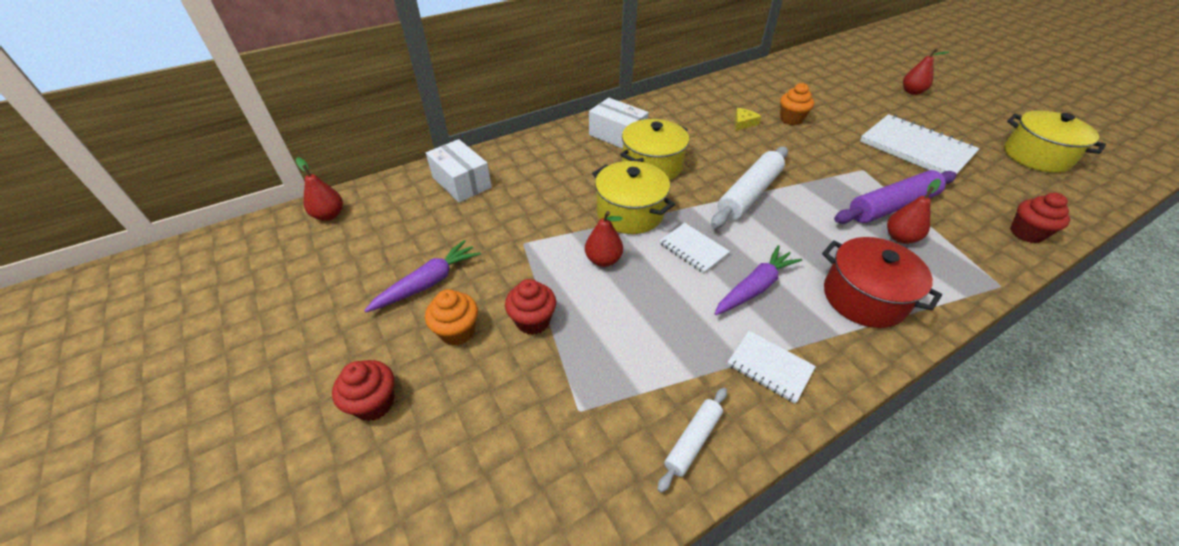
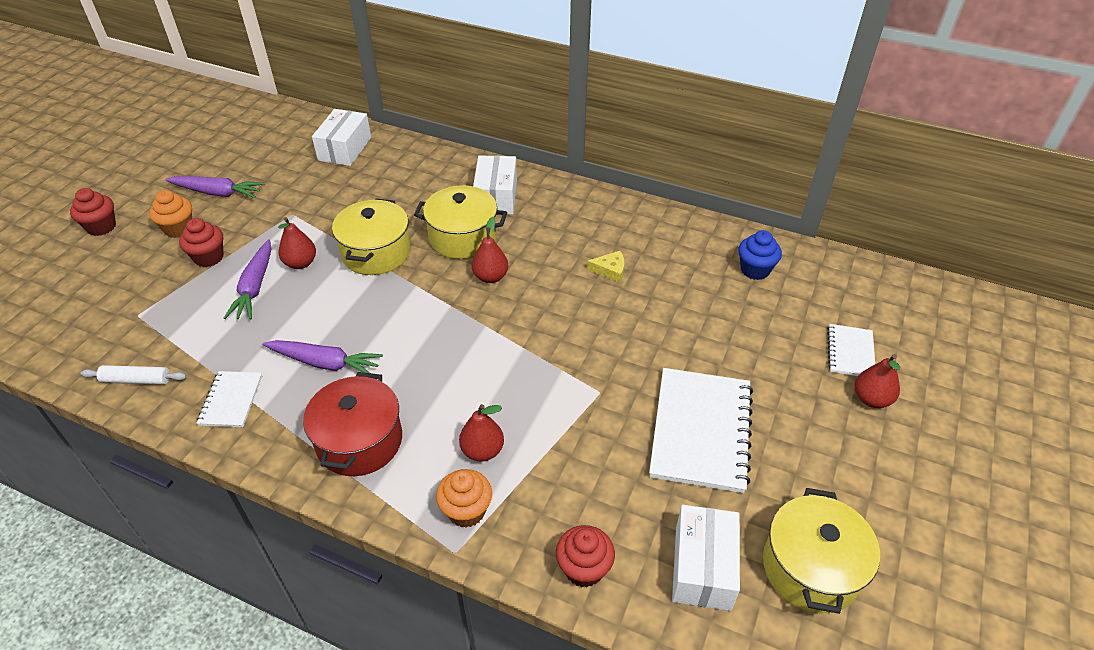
camera: 55 degrees right, 0 degrees up
red pear [296,157,343,221] -> red pear moved to [472,217,508,283]
white notebook [659,223,730,273] -> white notebook moved to [827,324,875,376]
white rolling pin [711,146,788,228] -> none
orange cupcake [780,83,814,125] -> orange cupcake moved to [436,469,492,528]
purple rolling pin [834,170,957,224] -> none
none -> purple carrot [224,239,272,320]
none -> white box [672,505,740,611]
none -> blue cupcake [738,230,782,280]

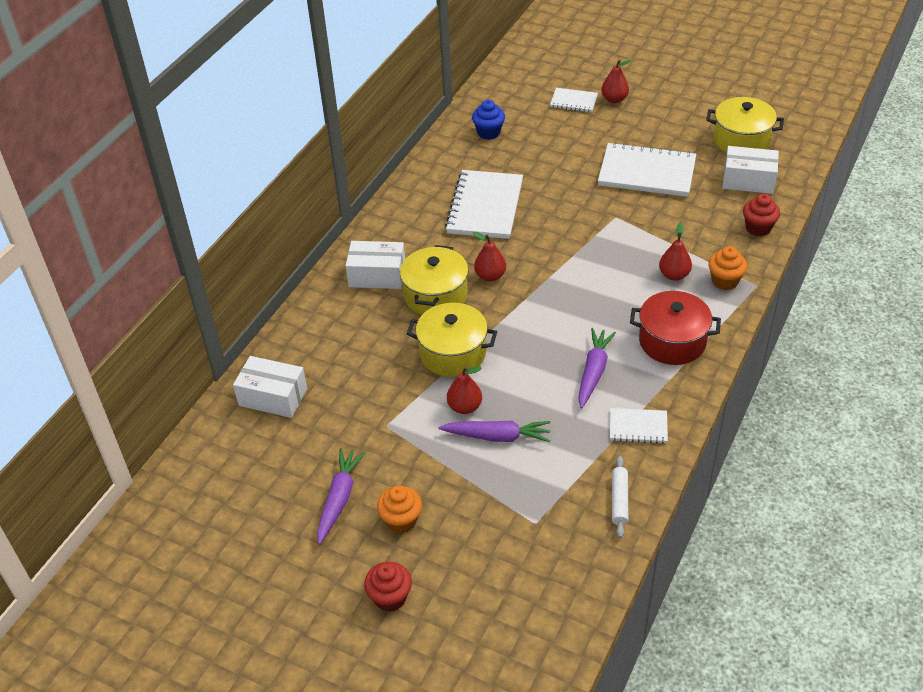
camera: 85 degrees left, 0 degrees up
red cupcake [179,218,224,267] -> none
yellow cheese [587,251,625,283] -> white notebook [445,170,523,239]

